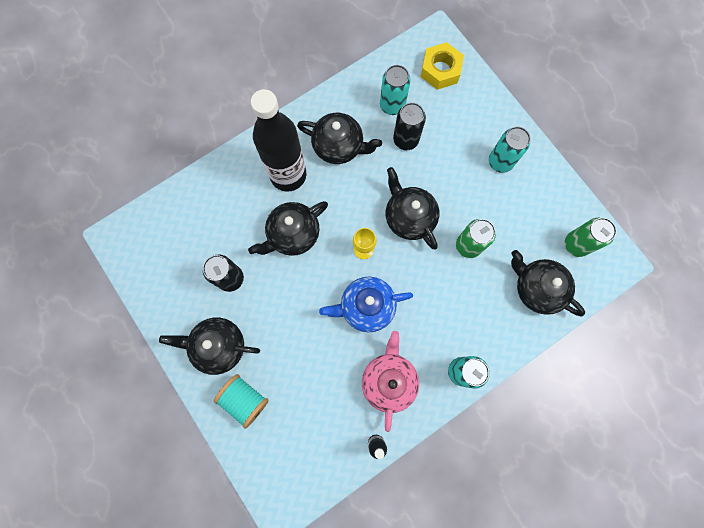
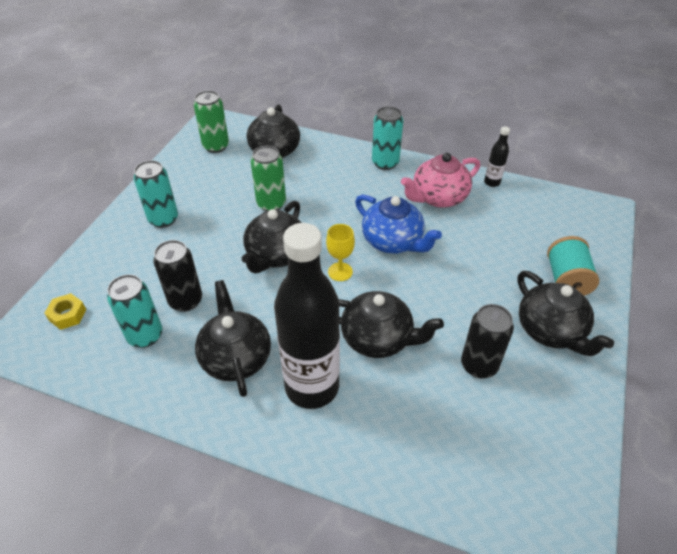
camera: 125 degrees left, 30 degrees down
yellow nut [421,42,464,90] -> yellow nut [44,293,87,330], size x0.60

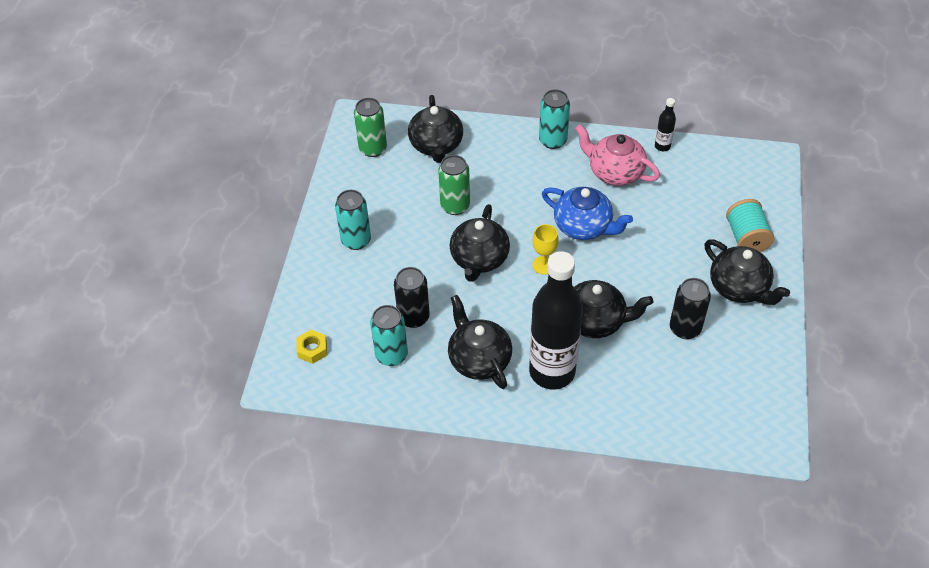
camera: 10 degrees left, 5 degrees up
pink teapot [401,153,480,208] -> pink teapot turned 75 degrees clockwise [575,124,660,186]

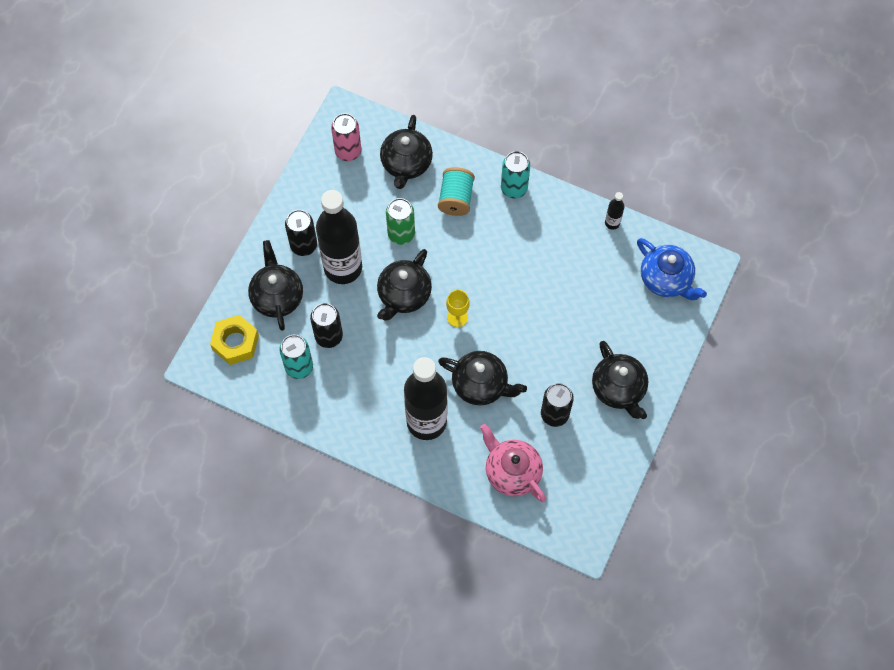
camera: 15 degrees right, 15 degrees up
yellow nut [297,330,327,364] -> yellow nut [210,315,259,365], size x1.66
turquoise can [335,190,371,250] -> black can [285,210,317,256]
green can [354,98,387,157] -> pink can [331,113,361,161]
black teapot [448,295,512,389] -> black teapot moved to [248,240,303,331]
blue teapot [542,187,633,240] -> blue teapot moved to [637,238,707,300]
pink teapot [575,124,660,186] -> pink teapot moved to [480,424,546,502]
turquoise spool [726,199,774,252] -> turquoise spool moved to [438,167,475,216]
none -> black bottle [316,190,362,284]

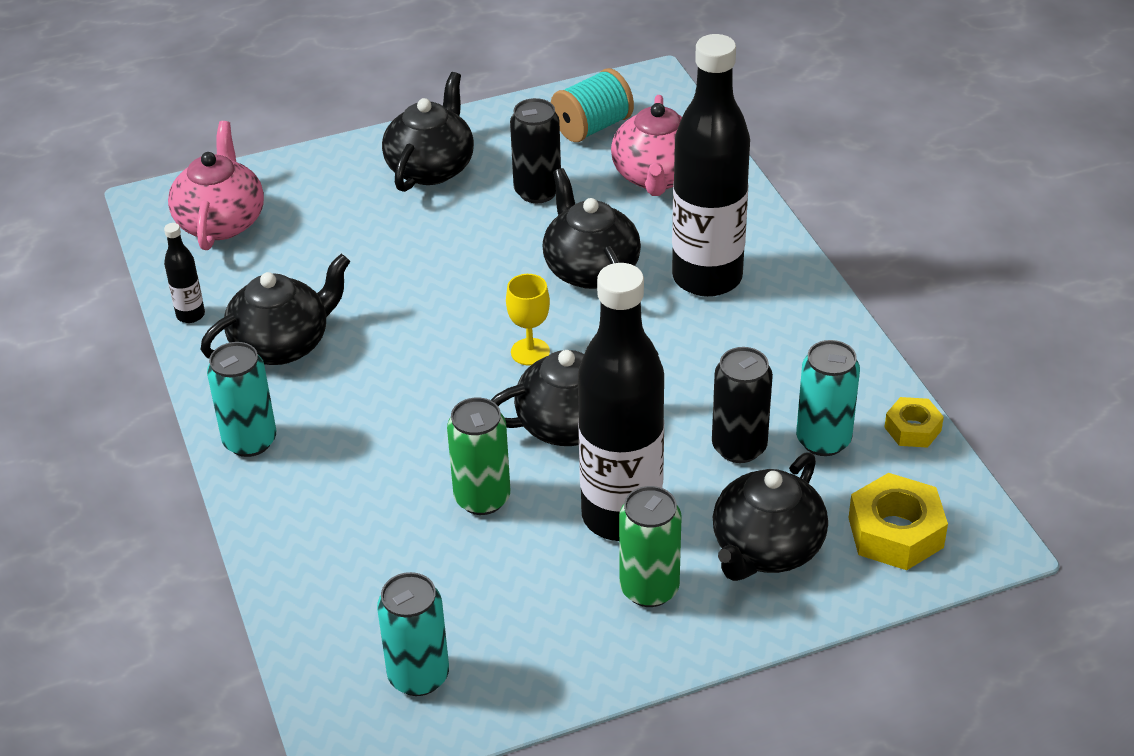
camera: 135 degrees left, 25 degrees down
black can [285,210,317,256] -> green can [619,486,681,607]
pink can [331,113,361,161] -> turquoise can [377,572,449,696]
black teapot [380,115,433,189] -> black teapot moved to [200,254,350,365]
turquoise spool [438,167,475,216] -> turquoise spool moved to [551,68,634,142]
blue teapot [637,238,707,300] -> pink teapot [168,121,264,250]
none -> yellow nut [884,397,944,448]

